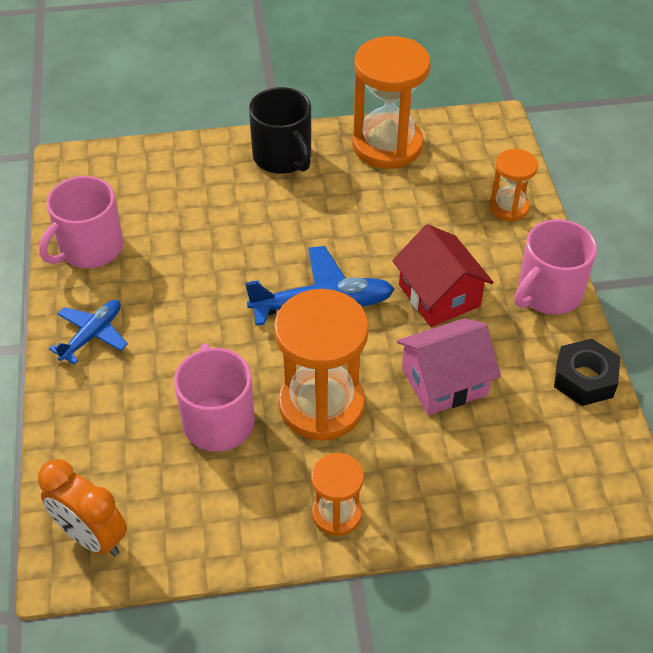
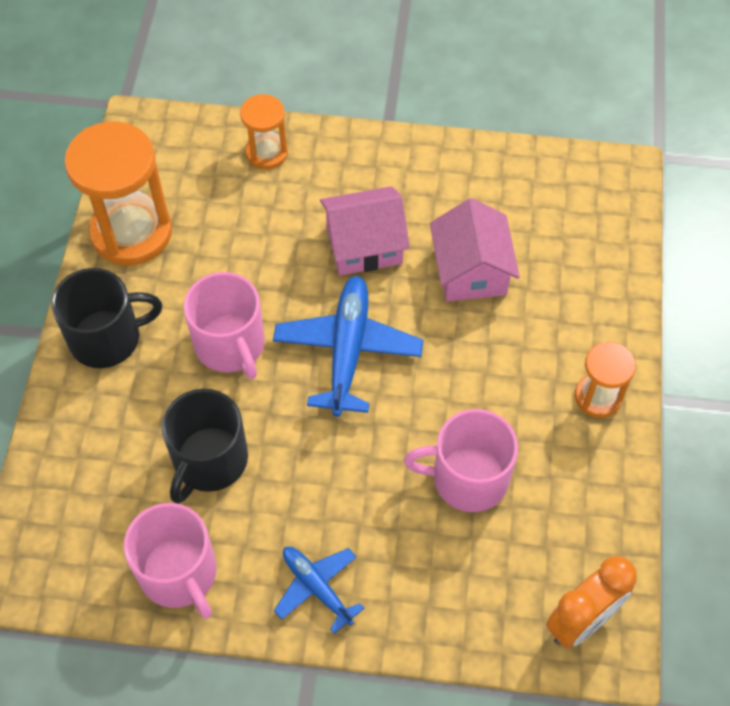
camera: 75 degrees left, 10 degrees up
orange hourglass [274,289,369,441] -> none
red house [392,224,494,327] -> pink house [320,186,410,276]
pink mug [514,219,597,315] -> pink mug moved to [184,272,265,379]
black nut [554,339,620,406] -> none
none -> black mug [162,389,248,504]

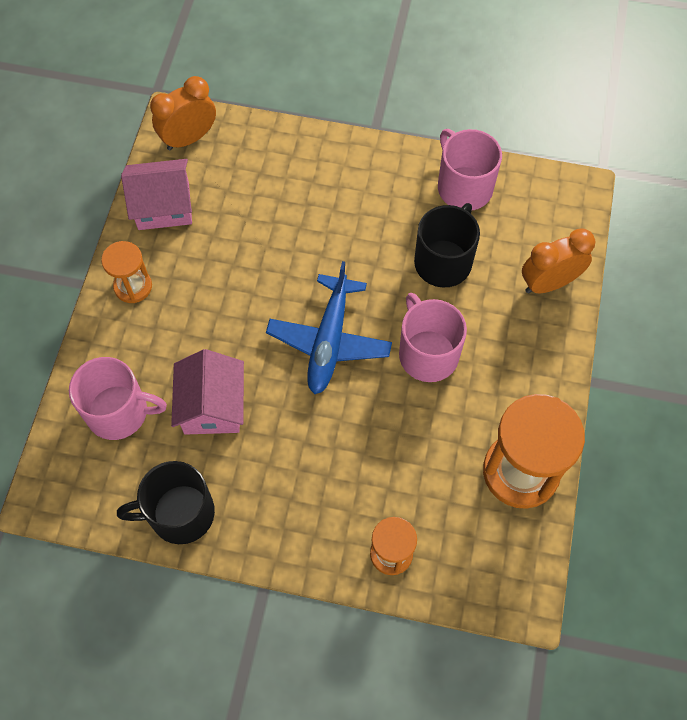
camera: 175 degrees left, 5 degrees up
black mug [51,268,162,368] -> black mug moved to [117,461,215,544]
blue plane [274,547,364,634] -> none
pink house [320,186,410,276] -> pink house moved to [121,159,192,230]
pink mug [404,409,518,512] -> pink mug moved to [69,357,167,440]
none -> orange clock [522,228,595,294]

